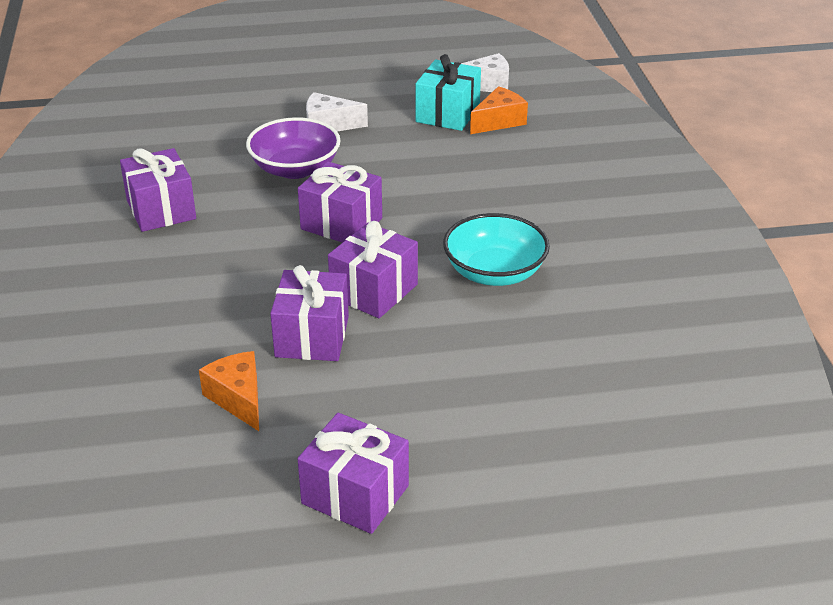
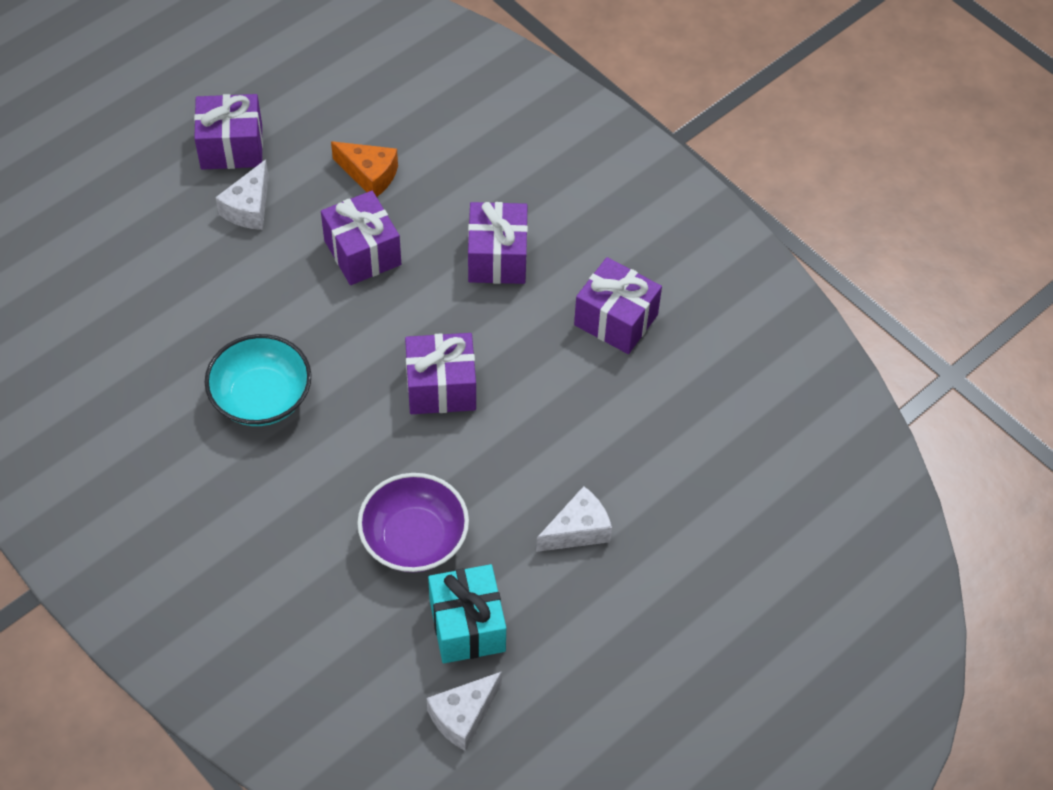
camera: 145 degrees right, 20 degrees up
purple bowl [246,117,341,179] -> purple bowl moved to [357,473,469,573]
purple gift [328,221,418,318] -> purple gift moved to [468,202,528,284]
orange cheese [470,86,528,134] -> none
none -> white cheese [215,159,269,230]

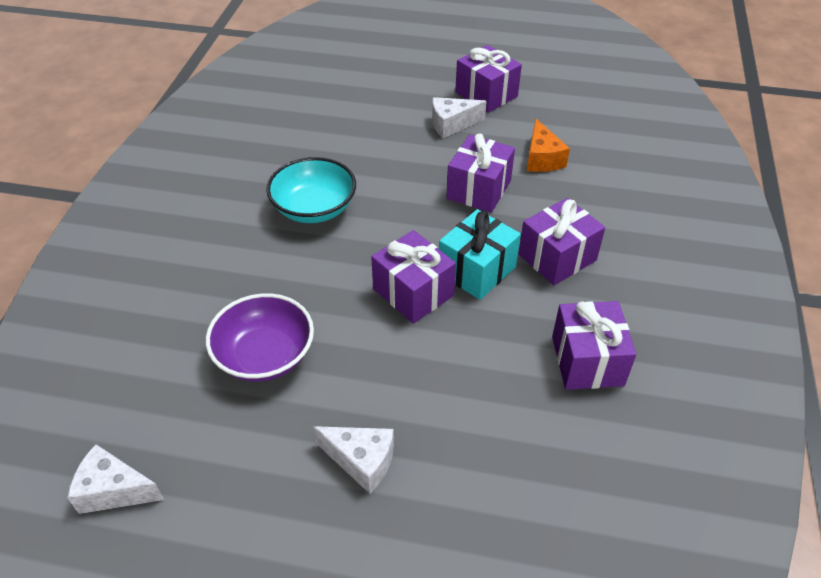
camera: 55 degrees right, 10 degrees down
turquoise gift [428,564,506,663] -> turquoise gift moved to [439,209,521,300]

